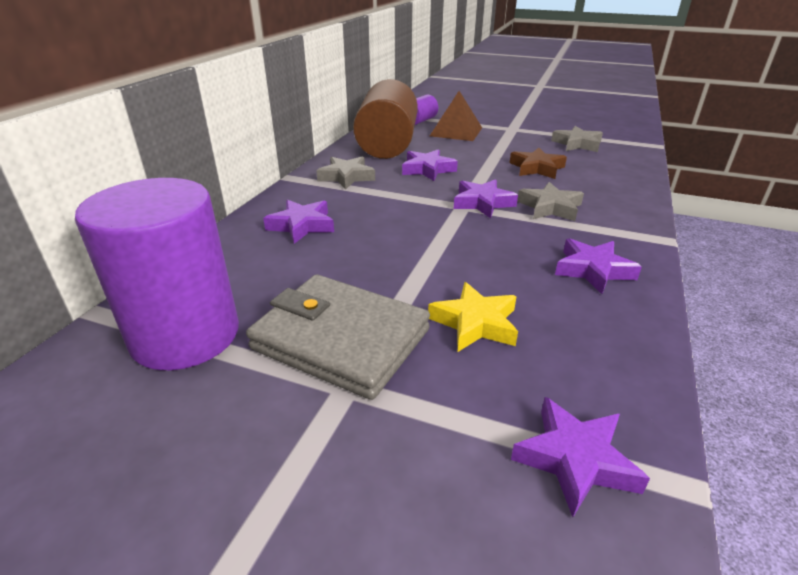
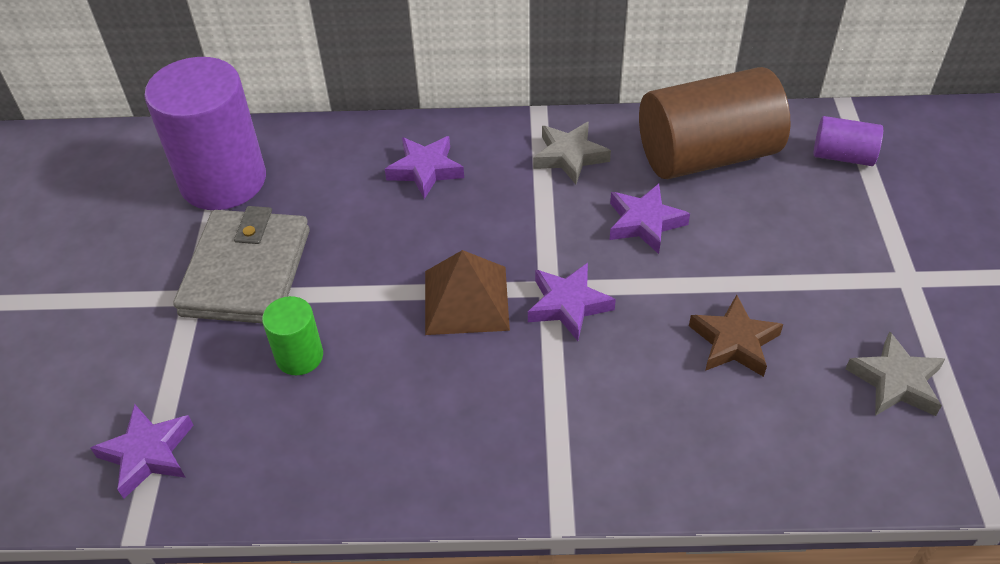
camera: 70 degrees right, 15 degrees up
yellow star [428,282,518,352] -> green cylinder [262,296,323,375]
brown pyramid [430,91,482,141] -> brown pyramid moved to [425,250,510,335]
grey star [517,182,584,221] -> none
purple star [555,239,642,294] -> none

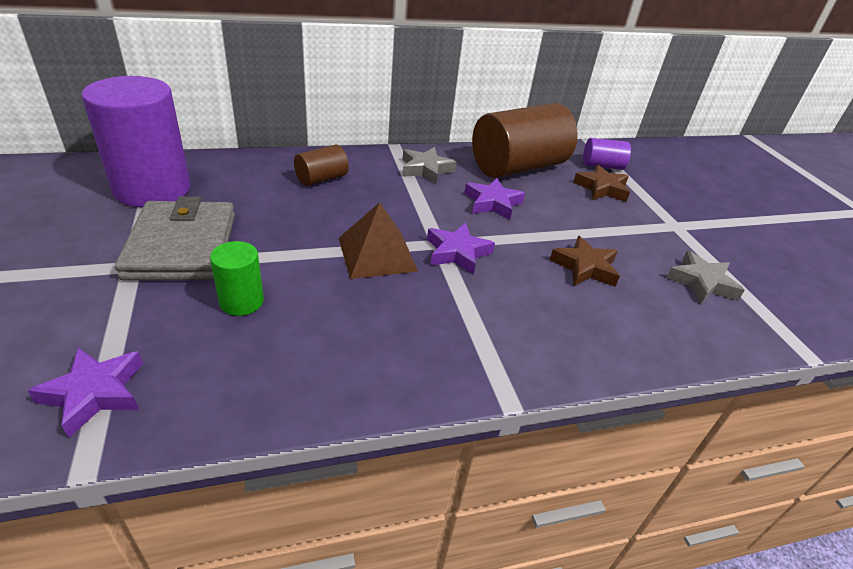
camera: 20 degrees left, 10 degrees down
purple star [385,136,464,199] -> brown cylinder [294,145,349,186]
none -> brown star [573,165,630,202]

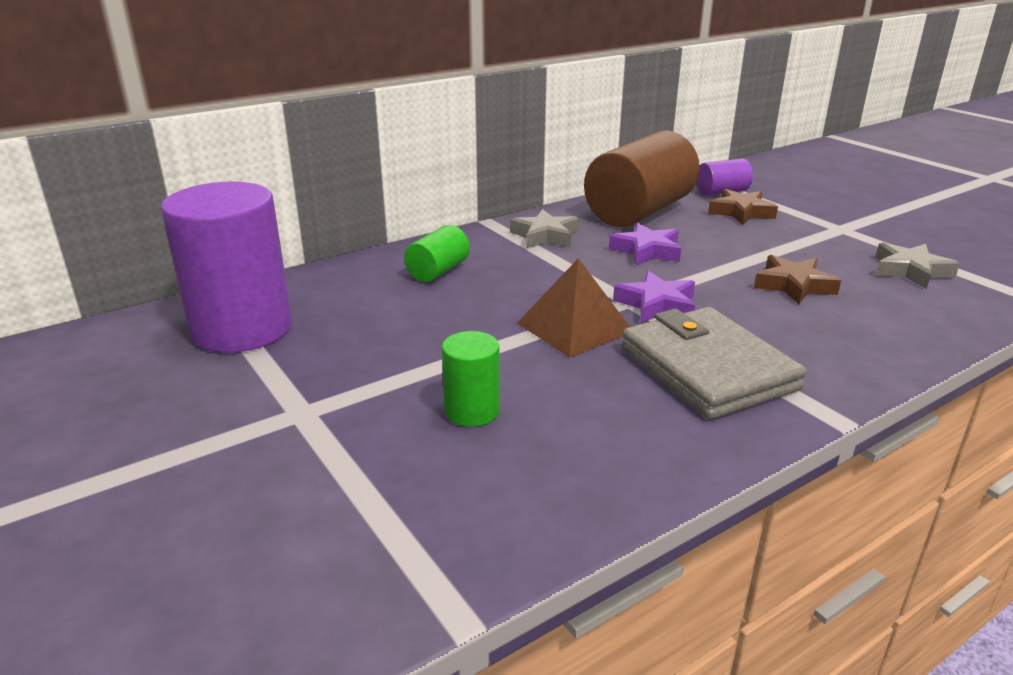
camera: 15 degrees left, 10 degrees down
purple star [27,347,143,438] -> none
grey wallet [115,196,235,281] -> grey wallet moved to [621,307,807,419]
brown cylinder [294,145,349,186] -> green cylinder [404,225,470,282]

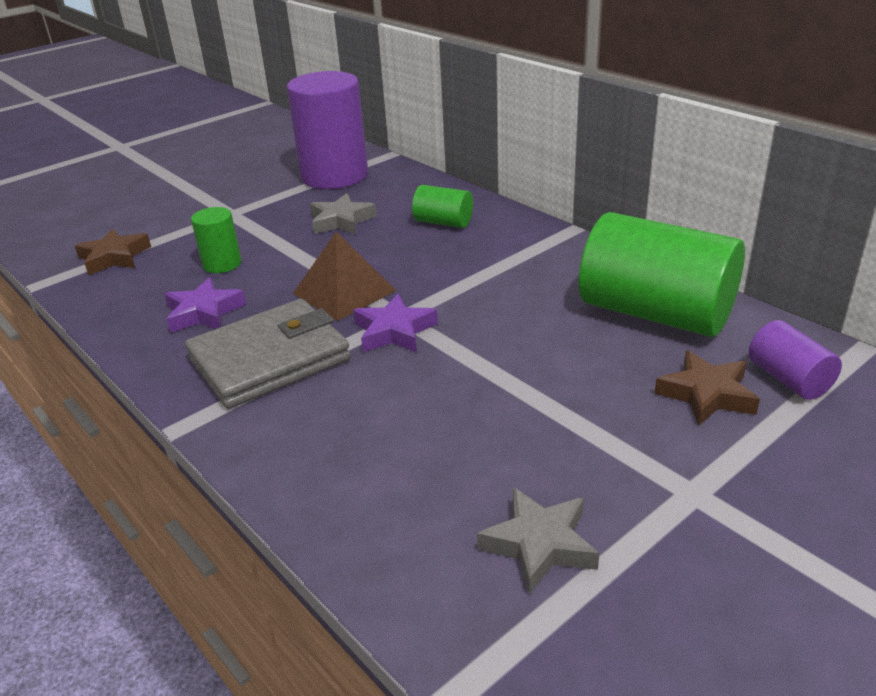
camera: 85 degrees right, 5 degrees up
grey star [510,209,579,248] -> grey star moved to [310,193,377,235]
brown cylinder [584,130,700,227] -> green cylinder [579,212,745,337]
purple star [609,223,681,265] -> purple star moved to [165,278,246,333]
brown star [754,255,841,304] -> brown star moved to [75,228,151,275]

